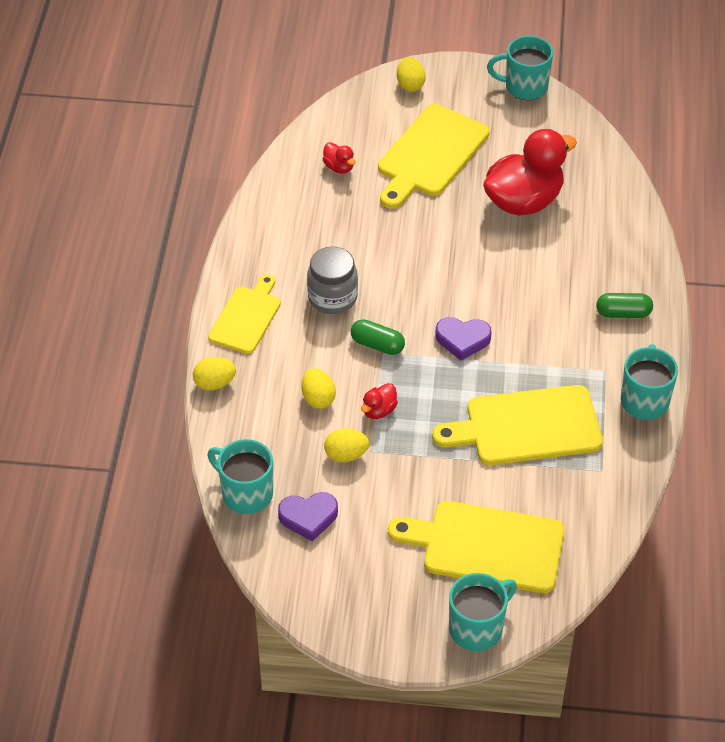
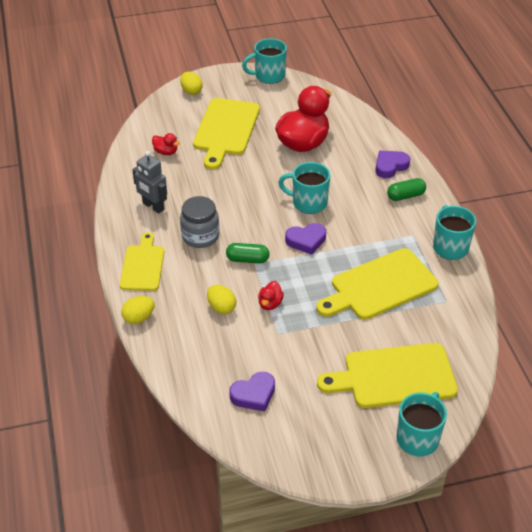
camera: 20 degrees left, 5 degrees down
turquoise mug [207,439,273,514] -> turquoise mug moved to [278,162,330,214]
yellow egg [324,428,369,462] -> none
none -> grey robot [132,151,167,214]
none -> purple heart [375,150,410,178]

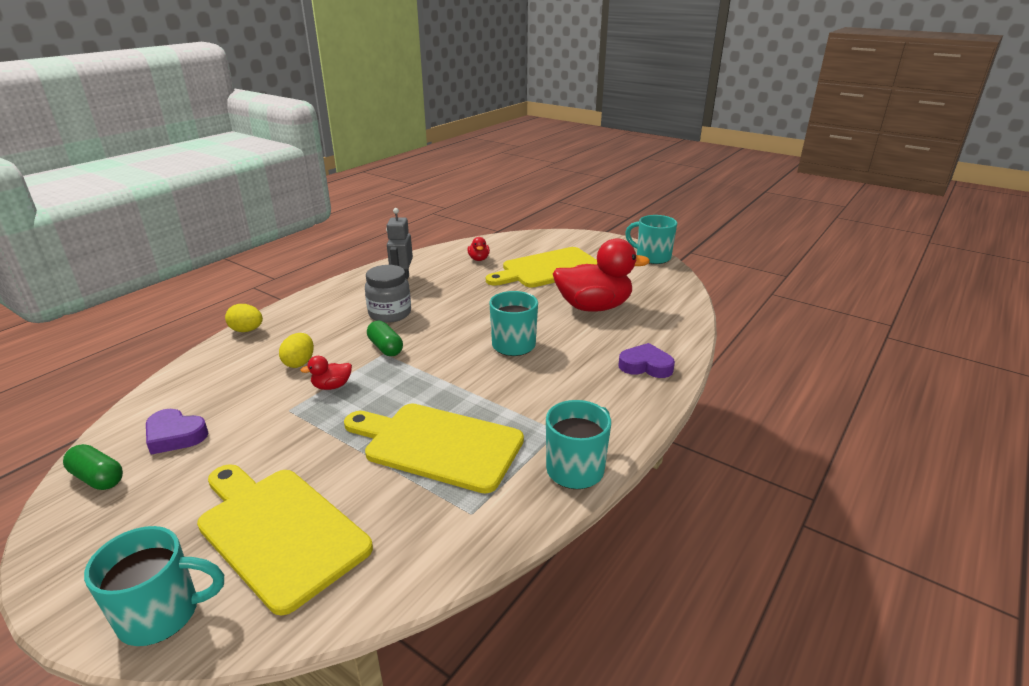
camera: 50 degrees right, 15 degrees down
yellow cutting board [120,232,164,291] -> none
yellow egg [180,72,202,95] -> none
purple heart [285,223,326,255] -> none
green capsule [387,178,426,201] -> green capsule moved to [63,444,123,490]

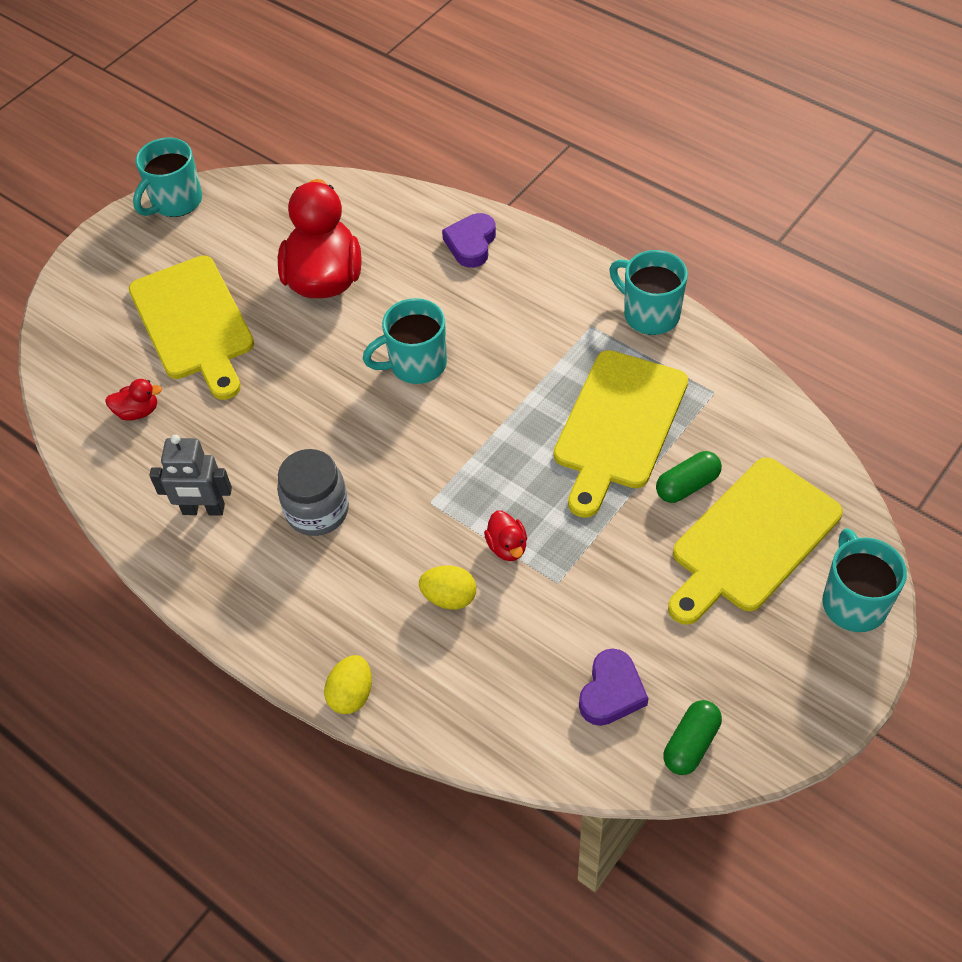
camera: 85 degrees left, 25 degrees up
green capsule [367,321,403,356] -> green capsule moved to [656,451,722,503]

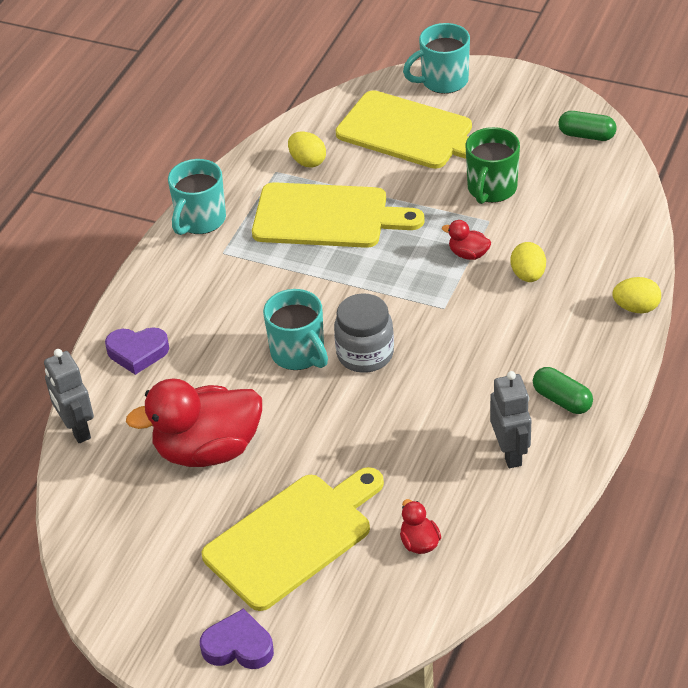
camera: 105 degrees left, 10 degrees down
turquoise mug [133,138,202,217] -> none
grey jar [277,449,349,536] -> grey jar moved to [334,293,394,373]
red duck [484,510,527,561] -> red duck turned 120 degrees counterclockwise [442,220,491,260]
purple heart [579,649,648,726] -> purple heart moved to [200,608,274,669]
green capsule [656,451,722,503] -> green capsule moved to [533,367,593,414]
none -> grey robot [44,349,94,443]
none -> yellow egg [288,132,326,168]
none -> green mug [465,127,520,204]

